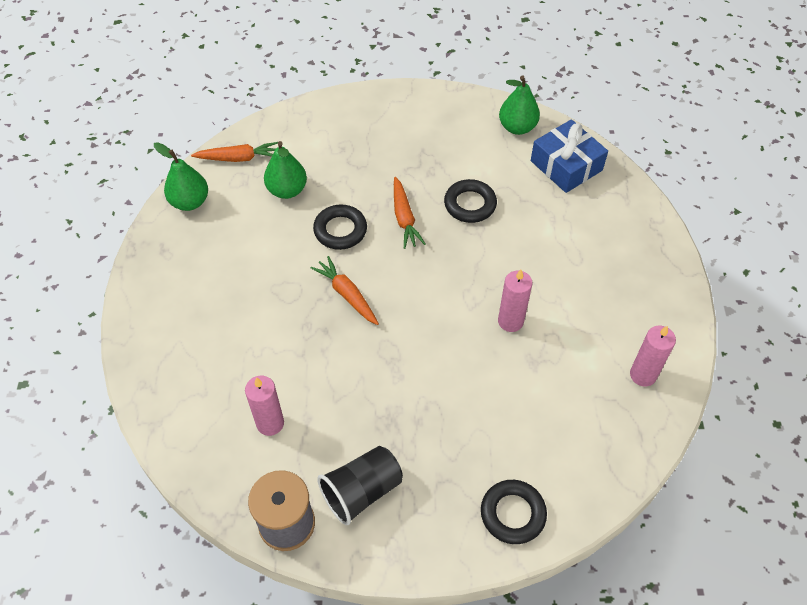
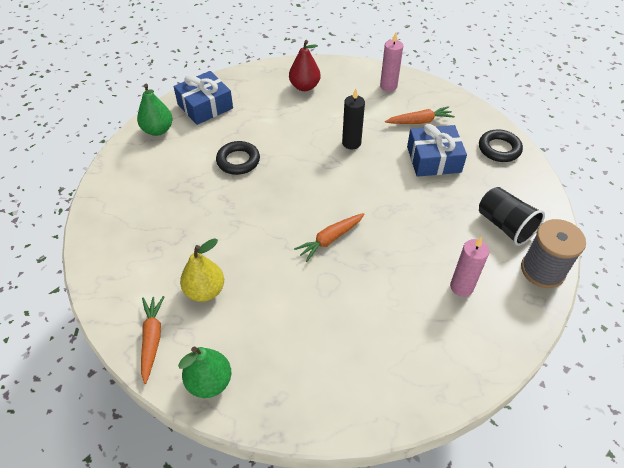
camera: 90 degrees left, 5 degrees down
green pear [264,141,307,199] -> yellow pear [180,238,224,302]
black ring [313,204,367,250] -> none
orange carrot [394,177,425,249] -> orange carrot moved to [385,106,455,124]
pink candle [498,270,532,332] -> black candle [342,89,365,149]
none -> red pear [289,40,321,91]
none -> blue gift [407,124,467,177]

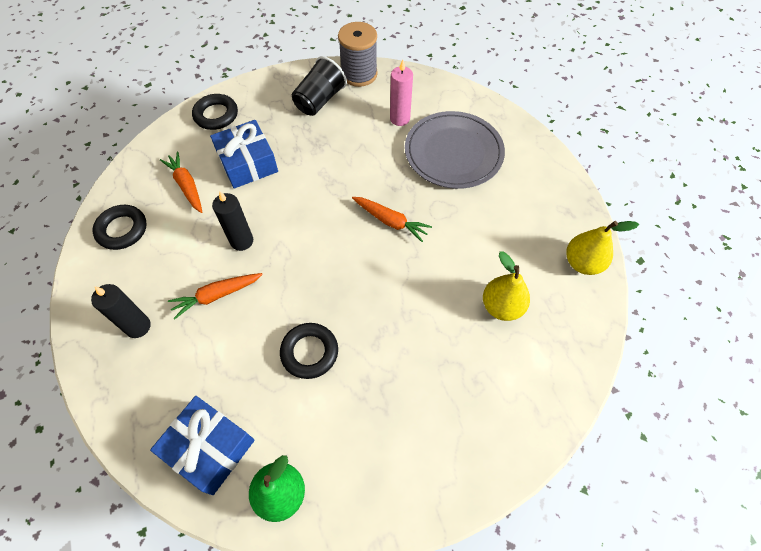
camera: 110 degrees left, 10 degrees up
orange carrot [141,296,165,384] -> orange carrot moved to [168,273,263,320]
green pear [178,347,231,398] -> yellow pear [566,221,639,275]
red pear [289,40,321,91] -> black candle [91,284,151,338]
pink candle [380,32,403,92] -> black ring [93,205,147,250]
none -> grey plate [405,111,505,189]

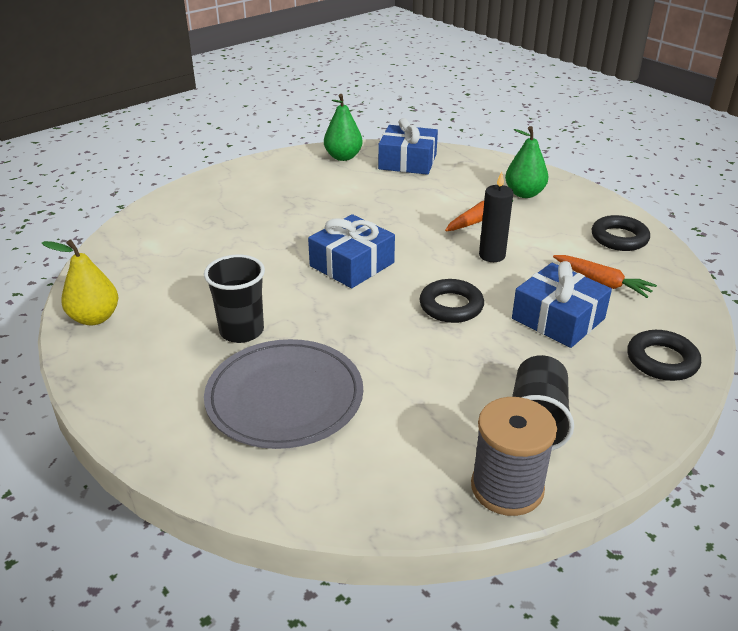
camera: 160 degrees right, 25 degrees down
black candle [91,284,151,338] -> green pear [505,126,549,198]
black ring [280,323,338,379] -> black ring moved to [419,279,484,323]
orange carrot [352,197,432,242] -> none
pink candle [390,60,413,126] -> none
yellow pear [483,252,530,321] -> none
none -> black cup [204,255,265,343]
none -> blue gift [308,214,395,288]

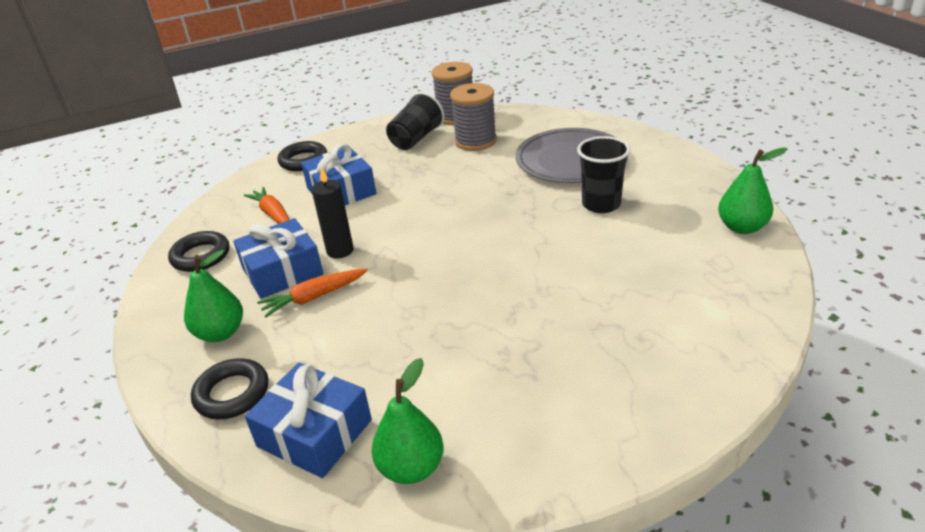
camera: 160 degrees left, 0 degrees up
yellow pear [42,240,118,325] -> green pear [718,147,787,234]
blue gift [308,214,395,288] -> blue gift moved to [233,218,323,299]
black ring [419,279,484,323] -> black ring moved to [191,358,268,419]
none -> grey spool [450,83,497,151]

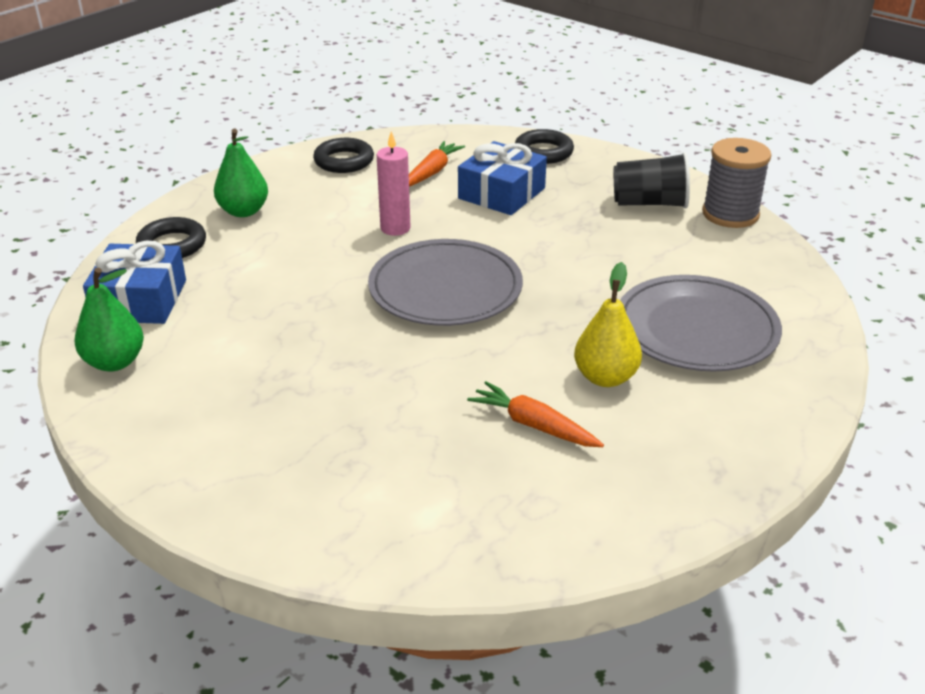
camera: 60 degrees right, 0 degrees up
blue gift [233,218,323,299] -> none
orange carrot [257,269,368,317] -> orange carrot moved to [467,381,604,447]
black candle [312,167,354,259] -> pink candle [377,131,411,236]
grey spool [450,83,497,151] -> none
black cup [577,136,630,213] -> yellow pear [574,262,642,387]
green pear [718,147,787,234] -> none
none -> grey plate [368,239,523,326]

